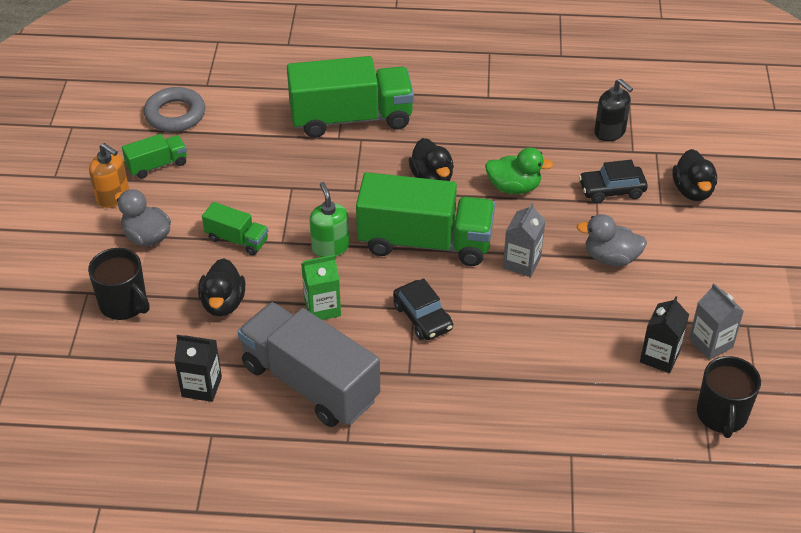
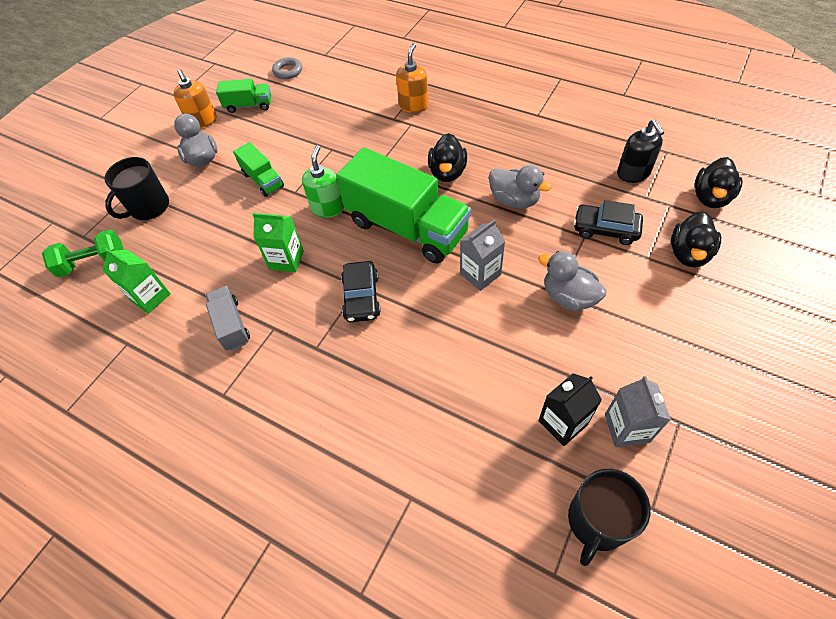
camera: 30 degrees right, 10 degrees up
black mug [88,248,149,320] -> black mug turned 60 degrees clockwise [104,157,169,220]
grey ring [144,87,205,132] -> grey ring [272,57,302,79], size x0.61
black carton [174,335,222,402] -> green carton [103,248,171,314]
black duck [198,258,245,316] -> black duck moved to [694,157,743,208]
grey truck [238,302,380,427] -> grey truck [205,286,250,351], size x0.48
green truck [287,56,414,138] -> orange soap dispenser [396,43,429,113]
green duck [485,147,554,194] -> grey duck [489,165,552,209]
none -> green dumbbell [42,229,124,277]

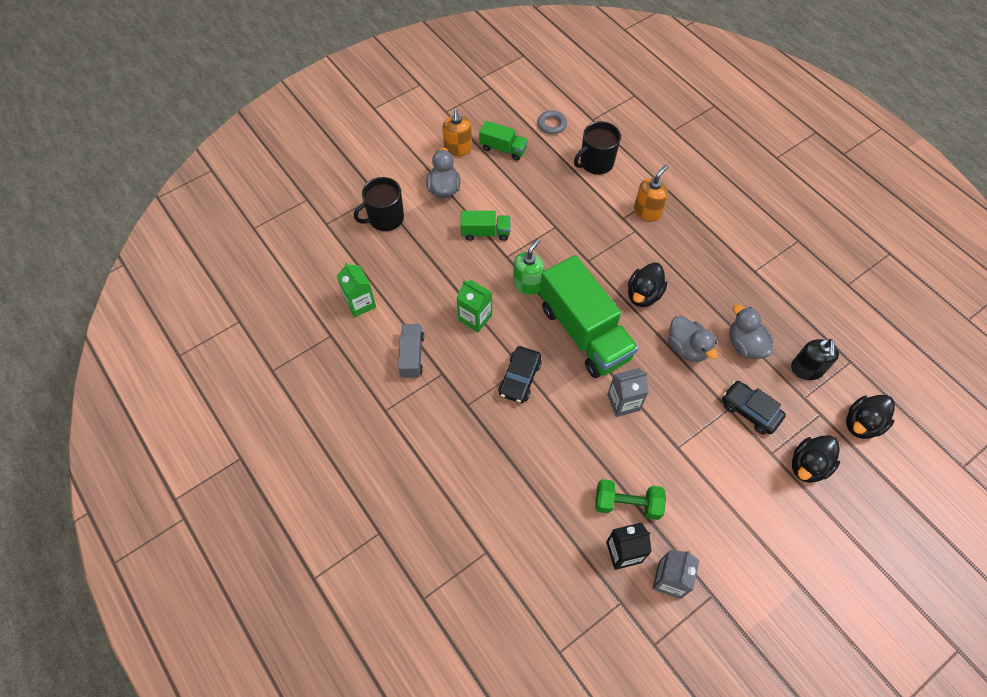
camera: 20 degrees right, 5 degrees up
green dumbbell [42,229,124,277] -> green dumbbell moved to [596,479,666,520]
green truck [233,142,284,197] -> green truck turned 75 degrees counterclockwise [460,211,510,241]
grey duck [538,251,607,311] -> grey duck moved to [730,305,773,359]
black mug [568,469,651,566] -> black mug moved to [574,121,621,175]

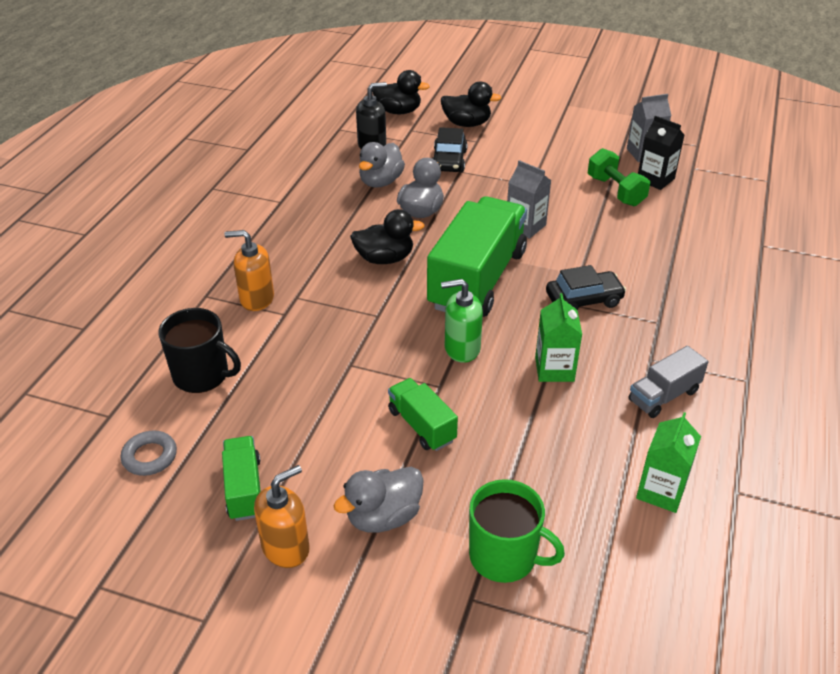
camera: 125 degrees left, 20 degrees down
black mug [354,177,404,231] -> green mug [469,479,565,583]

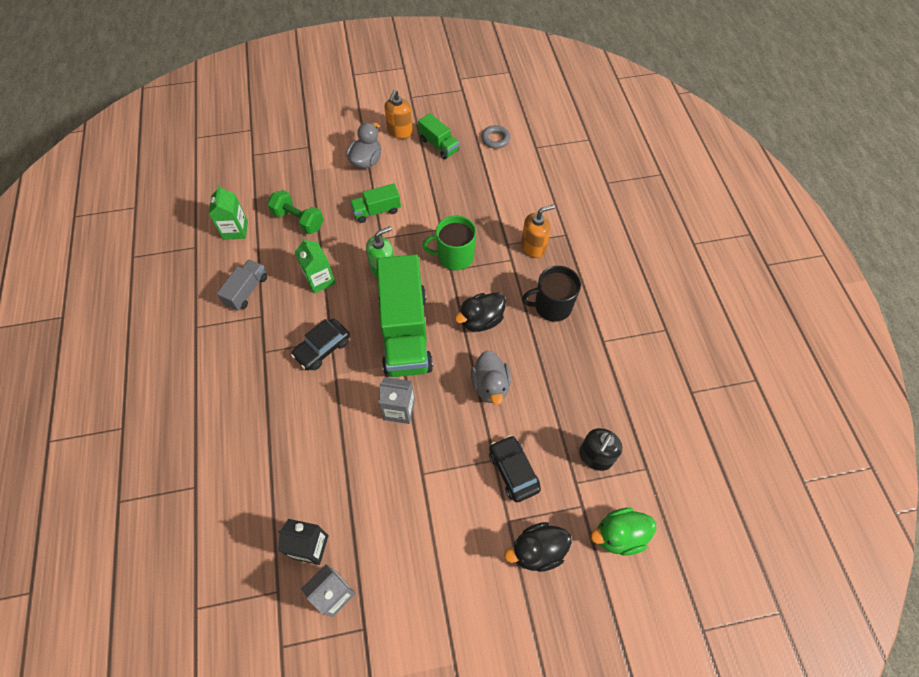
camera: 150 degrees right, 20 degrees up
black mug [158,308,241,393] -> black mug moved to [522,266,581,322]
grey duck [359,142,405,188] -> none
black duck [372,70,430,114] -> green duck [591,508,656,555]
green truck [388,378,458,451] -> green truck turned 135 degrees clockwise [350,183,401,223]
green mug [469,479,565,583] -> green mug moved to [422,215,476,270]
green dumbbell [588,148,650,206] -> green dumbbell moved to [267,190,324,235]

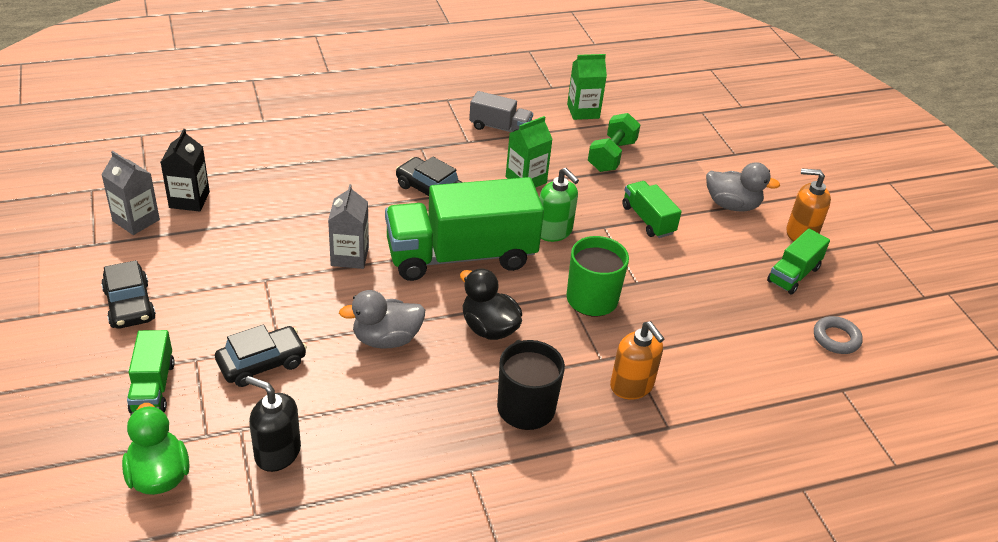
camera: 80 degrees right, 20 degrees down
black duck [504,522,572,572] -> green truck [127,330,175,413]
none -> black car [101,260,156,329]

